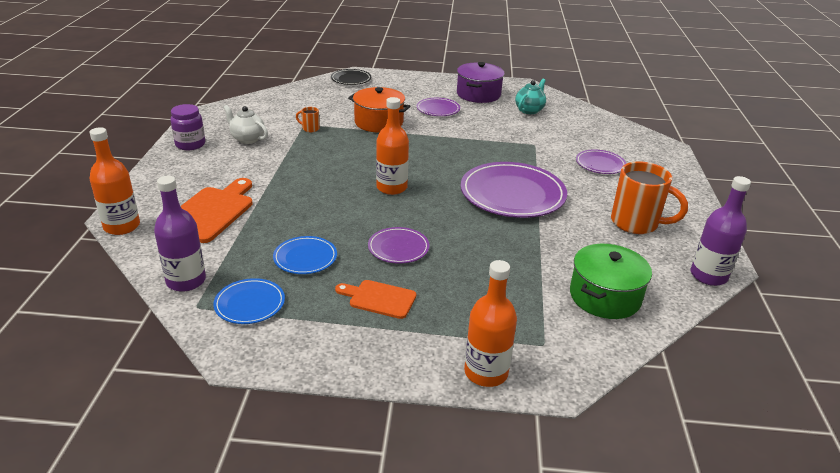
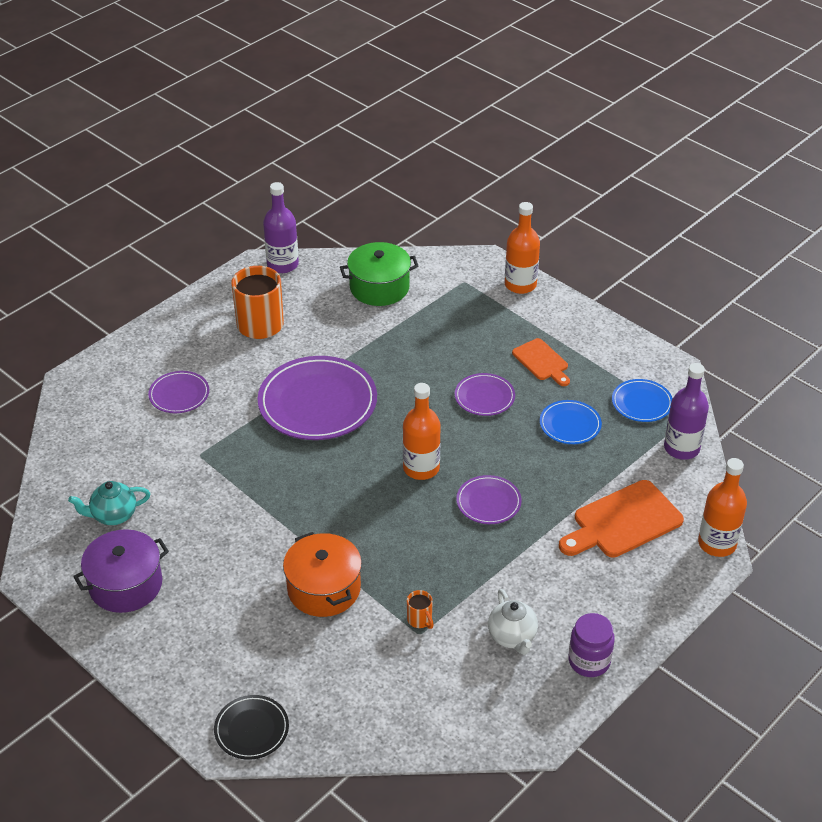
camera: 140 degrees left, 10 degrees up
purple plate [417,98,460,116] -> purple plate moved to [456,475,522,524]

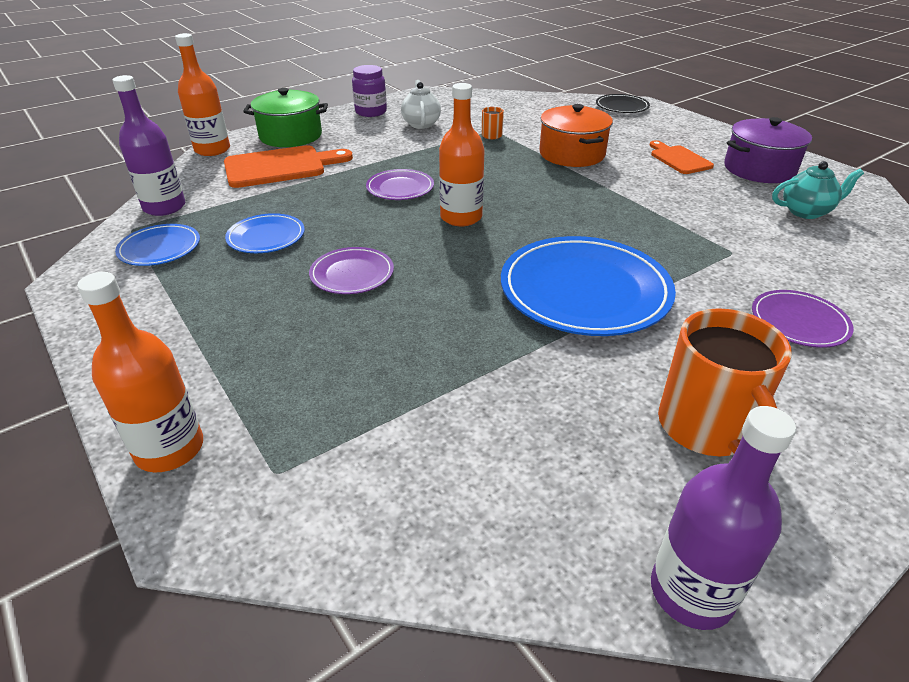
camera: 170 degrees left, 5 degrees down
purple plate [257,356,377,440] -> blue plate [501,236,676,336]
green pot [340,242,419,306] -> green pot moved to [243,88,328,147]
orange cutting board [512,338,570,386] -> orange cutting board moved to [650,140,714,174]

